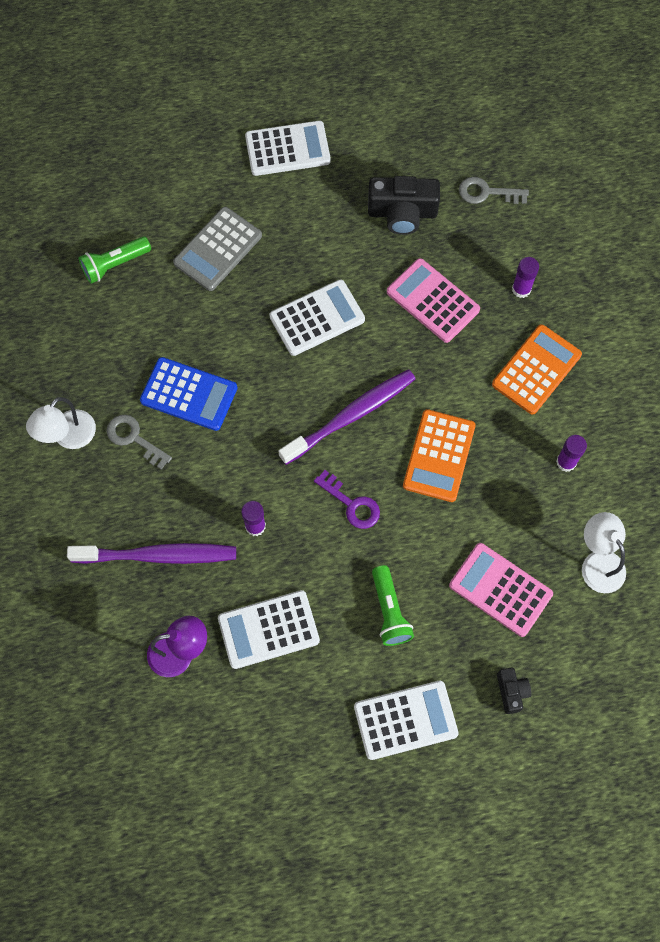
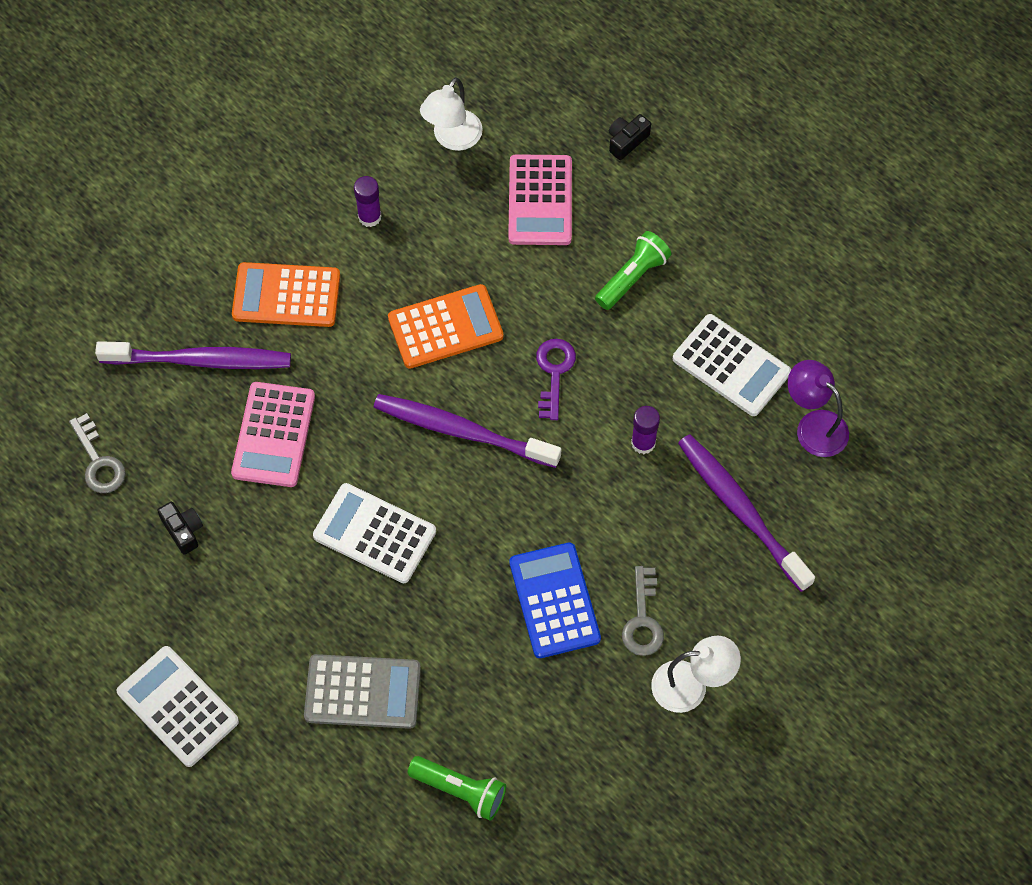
camera: 125 degrees left, 5 degrees down
white calculator [354,680,459,760] -> none
black camera [368,176,440,235] -> black camera [158,502,203,555], size x0.53
purple glue stick [512,257,539,298] -> purple toothbrush [95,341,291,369]

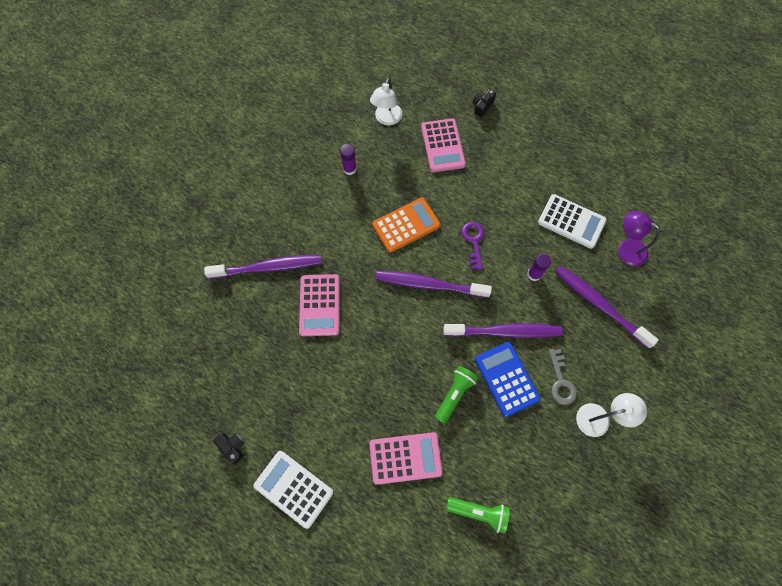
camera: 10 degrees left, 5 degrees up
grey key [69,413,126,493] -> none
black camera [158,502,203,555] -> black camera moved to [213,433,244,464]
orange calculator [232,262,340,327] -> none
grey calculator [304,654,421,729] -> pink calculator [369,432,443,485]
white calculator [313,483,436,583] -> none
green flashlight [595,231,671,310] -> green flashlight moved to [435,366,478,424]
none -> purple toothbrush [443,323,563,338]

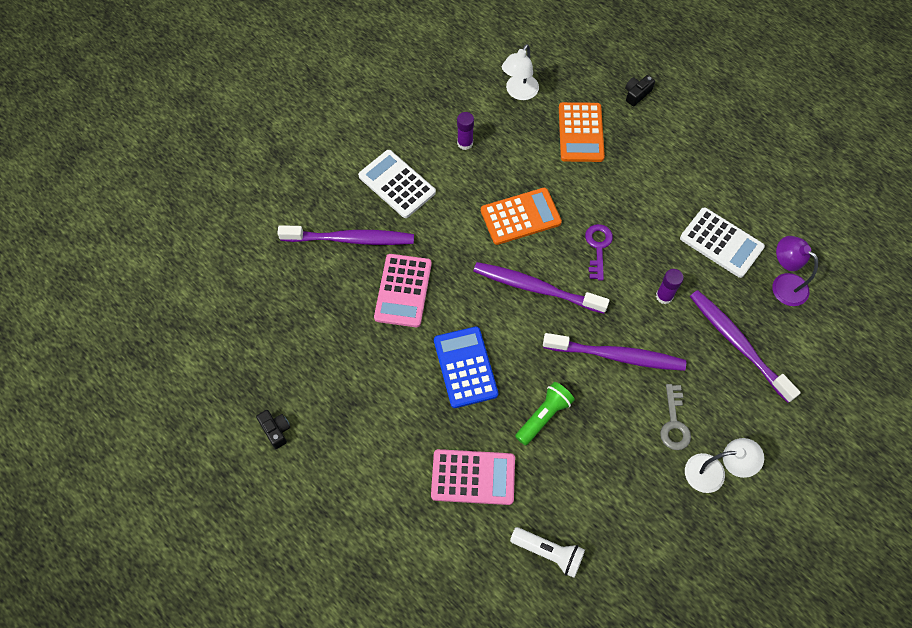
camera: 10 degrees right, 5 degrees down
white calculator [253,451,333,529] -> white calculator moved to [358,150,436,218]
pink calculator [421,118,466,172] -> orange calculator [559,102,605,162]
green flashlight [446,497,510,534] -> white flashlight [510,527,585,578]
blue calculator [475,342,541,417] -> blue calculator moved to [434,326,498,408]

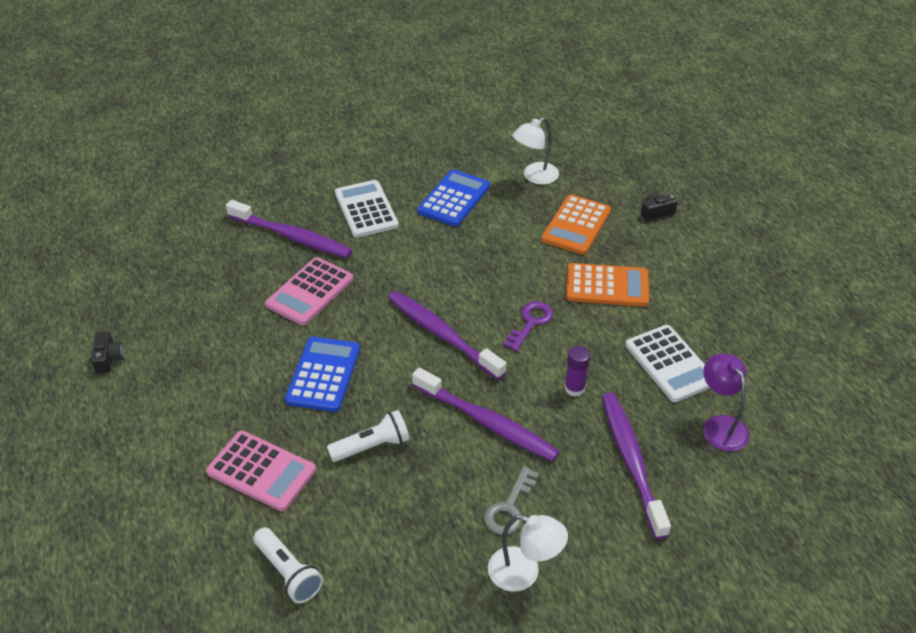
camera: 25 degrees right, 20 degrees down
purple glue stick [457,112,474,150] -> blue calculator [417,169,490,227]
orange calculator [481,188,562,245] -> orange calculator moved to [566,263,649,307]
green flashlight [515,382,575,446] -> white flashlight [327,410,410,462]

